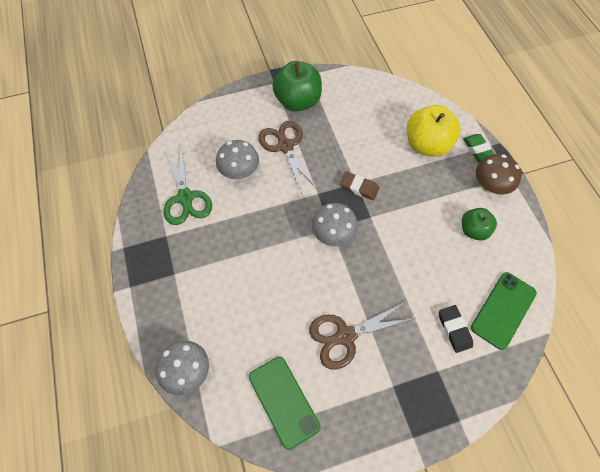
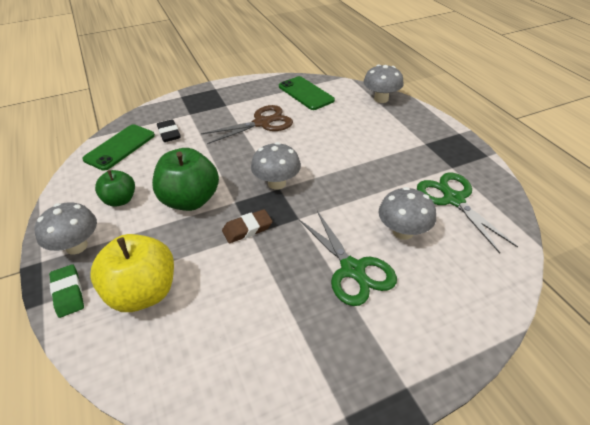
camera: 175 degrees right, 20 degrees down
brown scissors [259,121,318,194] -> green scissors [299,211,397,306]
green apple [272,61,322,112] -> green apple moved to [152,148,219,211]
brown eraser [340,171,379,200] -> brown eraser turned 45 degrees counterclockwise [222,209,273,243]
brown mushroom [476,154,522,195] -> grey mushroom [35,202,97,255]

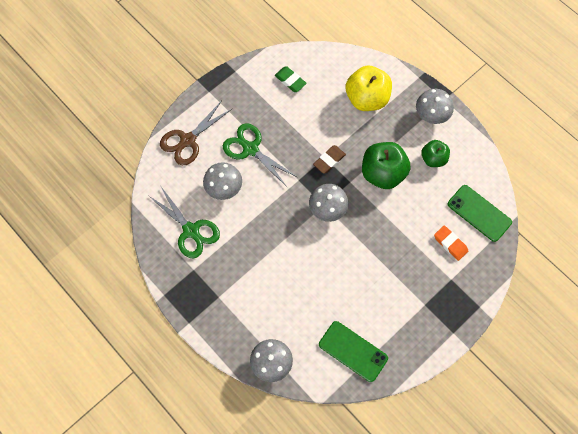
camera: 160 degrees right, 25 degrees up
green eraser [49,264,84,318] -> green eraser moved to [275,66,307,92]
green phone [82,124,155,171] -> green phone turned 60 degrees counterclockwise [448,185,512,242]
black eraser [157,119,181,142] -> orange eraser [434,225,468,261]
brown scissors [201,105,293,144] -> brown scissors moved to [160,101,233,165]

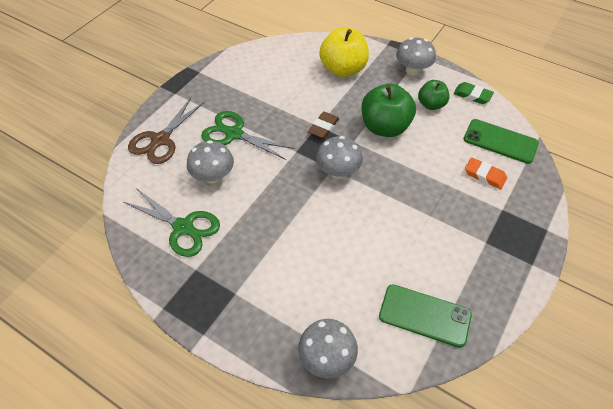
camera: 15 degrees left, 15 degrees down
green eraser [275,66,307,92] -> green eraser moved to [453,82,494,104]

